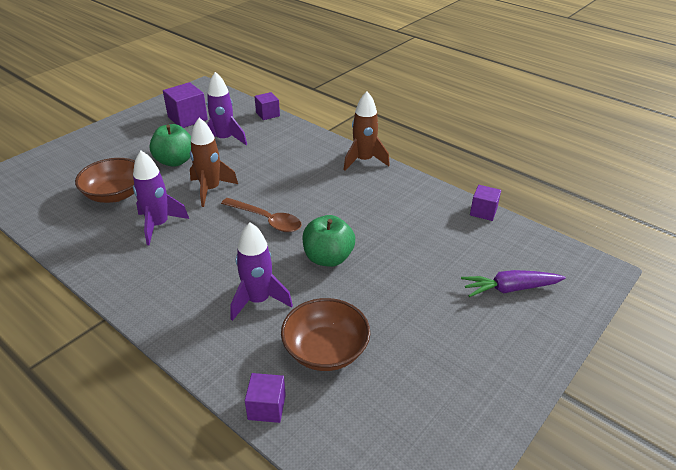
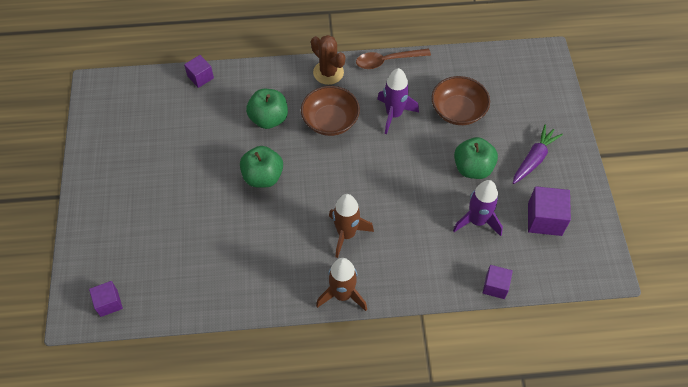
camera: 135 degrees right, 20 degrees up
brown rocket [190,118,238,207] -> brown rocket moved to [329,194,374,258]
brown spoon [221,198,301,232] -> brown spoon moved to [356,48,431,69]
purple rocket [230,222,293,321] -> green apple [246,89,288,129]
brown bowl [281,298,370,371] -> brown bowl moved to [301,86,360,136]
purple carrot [461,270,566,297] -> purple carrot moved to [513,125,563,184]
purple cube [470,185,501,221] -> purple cube moved to [89,281,123,317]
none -> brown cactus [311,35,345,85]

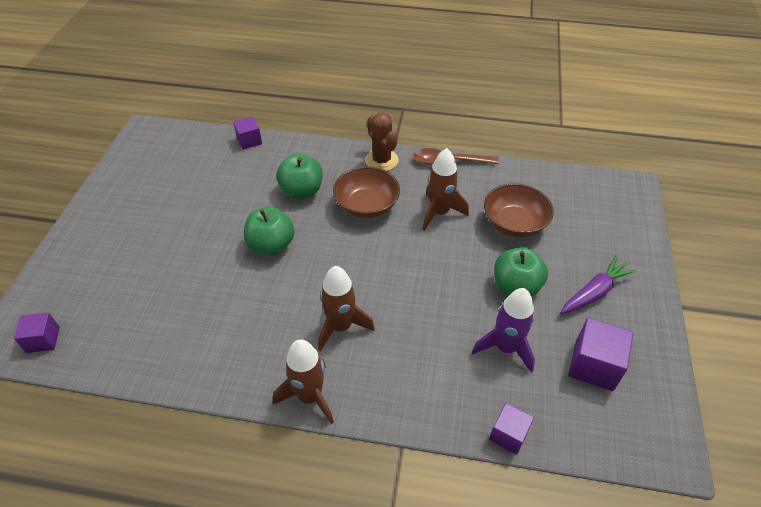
camera: 15 degrees right, 10 degrees down
purple rocket [377,68,419,134] -> brown rocket [423,148,469,231]

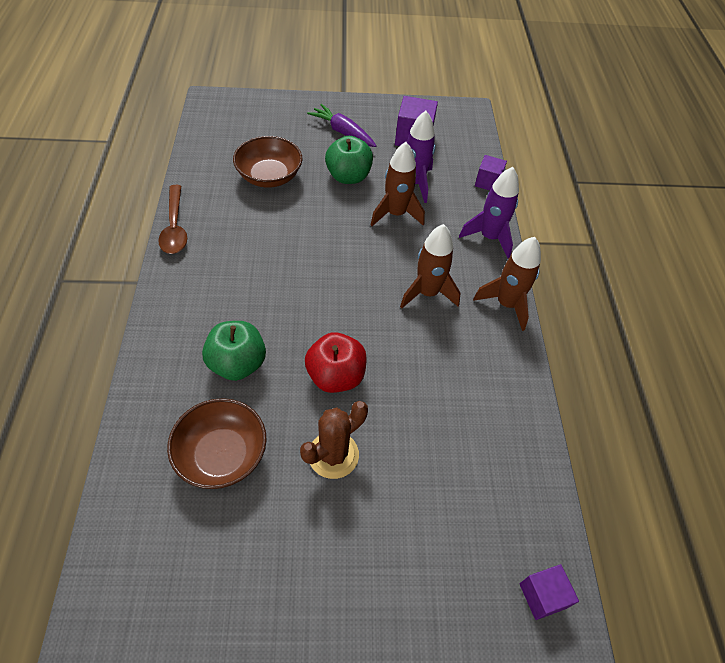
camera: 105 degrees left, 5 degrees up
purple cube [233,117,262,150] -> none
green apple [244,207,295,255] -> red apple [305,332,367,393]
brown bowl [333,167,400,218] -> brown bowl moved to [167,398,267,489]
brown cactus [365,113,399,171] -> brown cactus moved to [300,401,368,479]
brown rocket [423,148,469,231] -> brown rocket moved to [371,142,425,226]
none -> purple rocket [459,167,519,258]

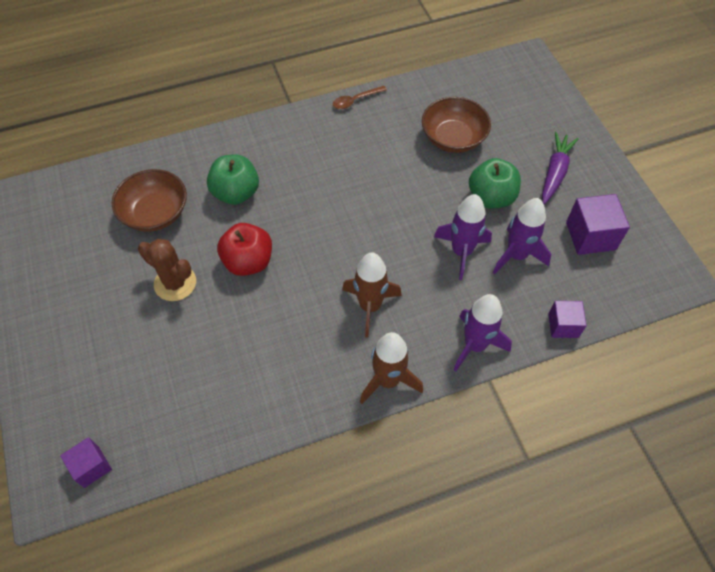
camera: 75 degrees right, 5 degrees up
brown spoon [158,185,187,254] -> brown spoon [333,86,387,109], size x0.66
brown rocket [371,142,425,226] -> purple rocket [434,194,492,280]

